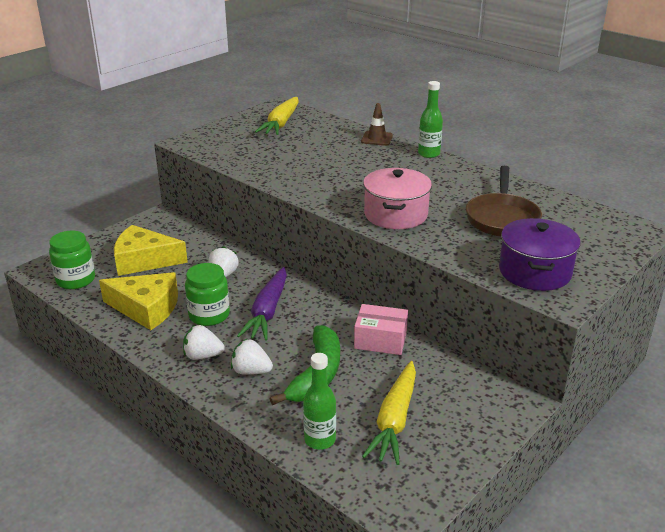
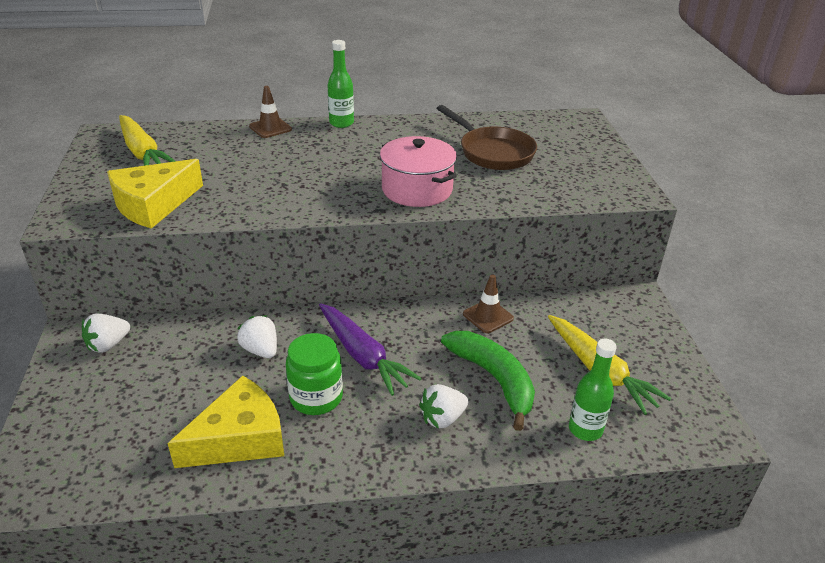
camera: 50 degrees left, 5 degrees up
green jar [49,231,95,289] -> none
yellow cheese [114,225,188,276] -> yellow cheese moved to [107,159,203,229]
white strawberry [183,325,225,360] -> white strawberry moved to [82,314,130,353]
pink box [354,304,408,355] -> brown traffic cone [463,275,514,333]
purple pot [499,218,580,291] -> none

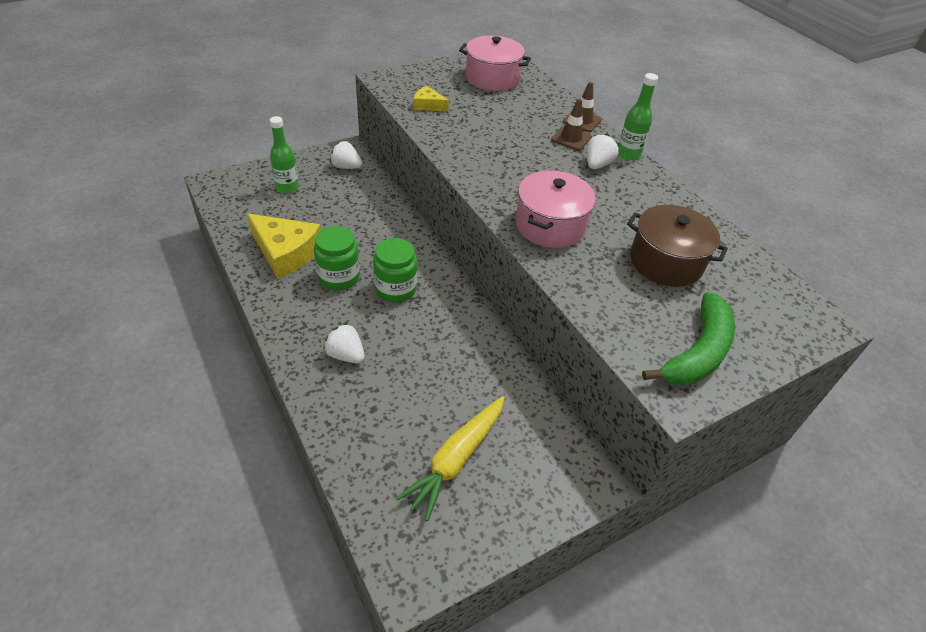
camera: 65 degrees right, 10 degrees up
yellow cheese [107,159,203,229] -> yellow cheese [414,86,449,111], size x0.50
yellow carrot [119,115,175,166] -> pink pot [459,35,531,91]
white strawberry [237,315,277,358] -> white strawberry moved to [587,134,619,169]
purple carrot [319,303,421,396] -> green jar [373,238,417,303]
brown pan [437,105,537,170] -> brown pot [627,205,728,287]
green banana [441,331,535,431] -> green banana moved to [642,292,735,385]
brown traffic cone [463,275,514,333] -> brown traffic cone moved to [551,99,592,151]
green bottle [569,338,617,441] -> green bottle moved to [270,116,299,194]

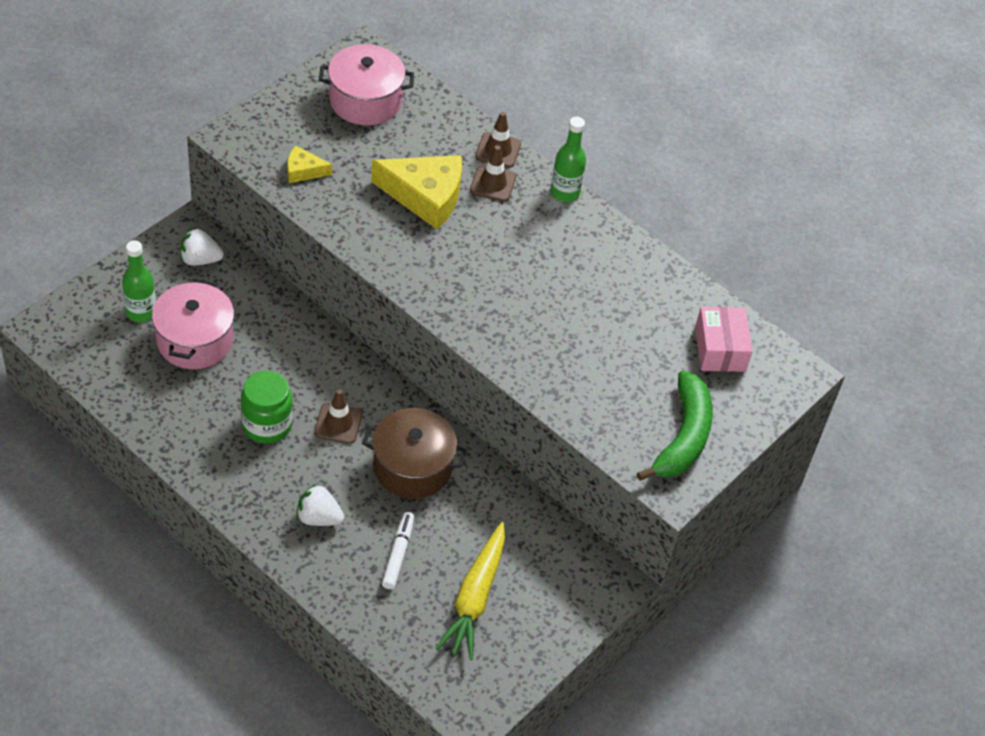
camera: 20 degrees left, 5 degrees up
yellow cheese [247,213,321,279] -> yellow cheese moved to [371,155,462,229]
green jar [373,238,417,303] -> brown traffic cone [314,389,363,444]
pink pot [515,170,596,248] -> pink pot moved to [152,280,234,369]
white strawberry [587,134,619,169] -> none
brown pot [627,205,728,287] -> brown pot moved to [362,408,467,499]
none -> white marker [382,512,414,589]
none -> pink box [695,307,753,372]

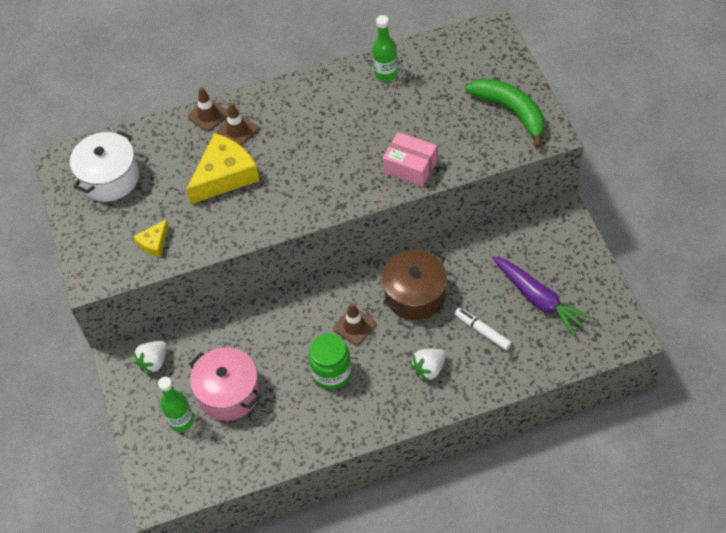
camera: 50 degrees left, 5 degrees up
pink pot [319,44,414,125] -> white pot [70,130,139,202]
yellow carrot [436,522,505,660] -> purple carrot [492,256,592,336]
green bottle [551,117,586,202] -> green bottle moved to [372,15,398,82]
pink box [695,307,753,372] -> pink box moved to [383,132,437,187]

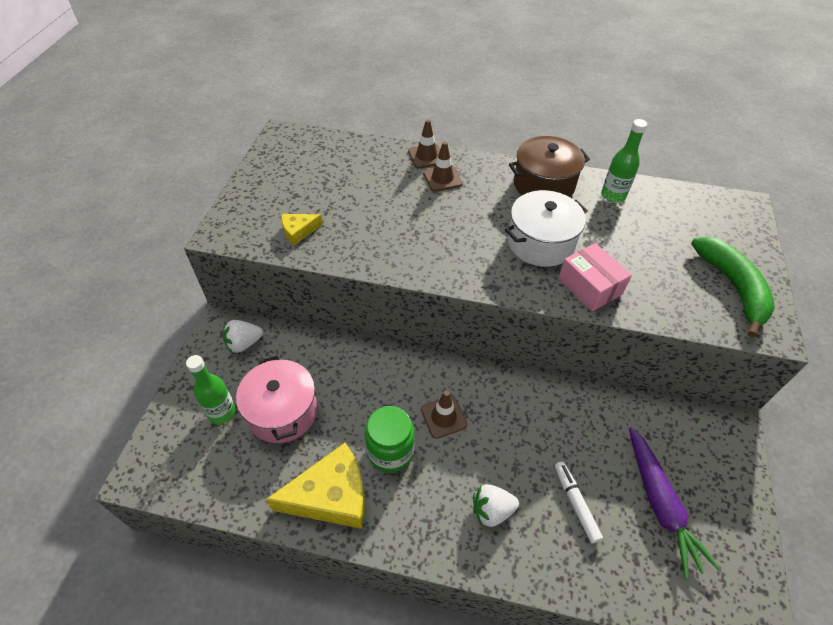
camera: 25 degrees right, 5 degrees down
white pot [70,130,139,202] -> white pot moved to [505,190,588,267]
yellow cheese [186,133,259,204] -> yellow cheese moved to [266,443,365,529]
brown pot [382,250,447,320] -> brown pot moved to [509,136,590,197]

